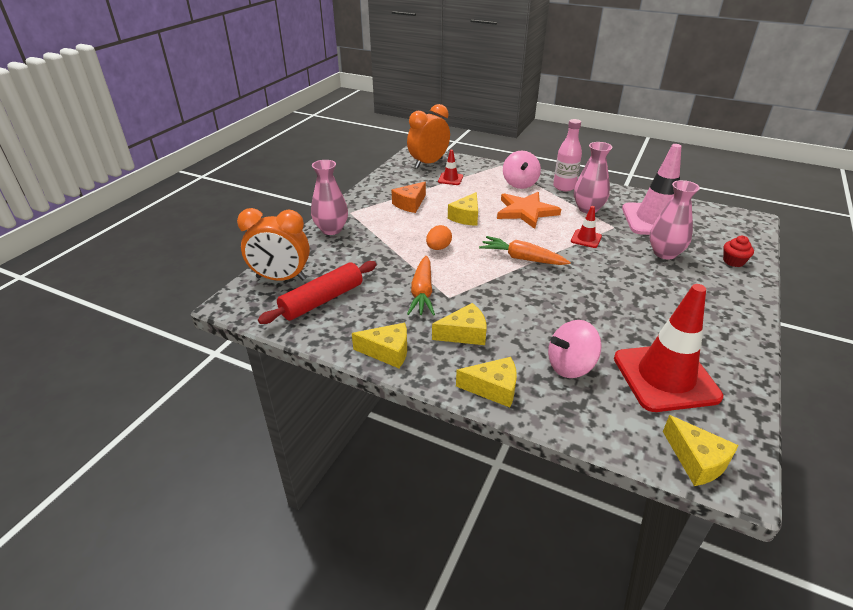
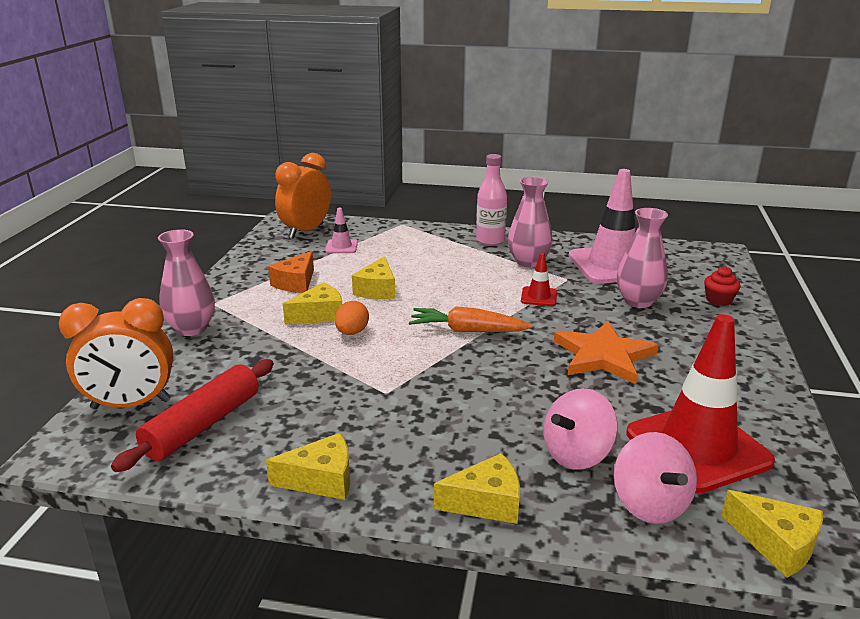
camera: 15 degrees left, 10 degrees down
orange carrot [407,256,435,316] -> none
yellow cheese [432,303,486,345] -> yellow cheese moved to [283,282,342,324]
red traffic cone [438,150,463,185] -> pink traffic cone [325,207,358,253]
orange star [497,192,561,229] -> orange star moved to [554,321,659,384]
pink spinning top [503,151,541,189] -> pink spinning top moved to [614,432,697,524]

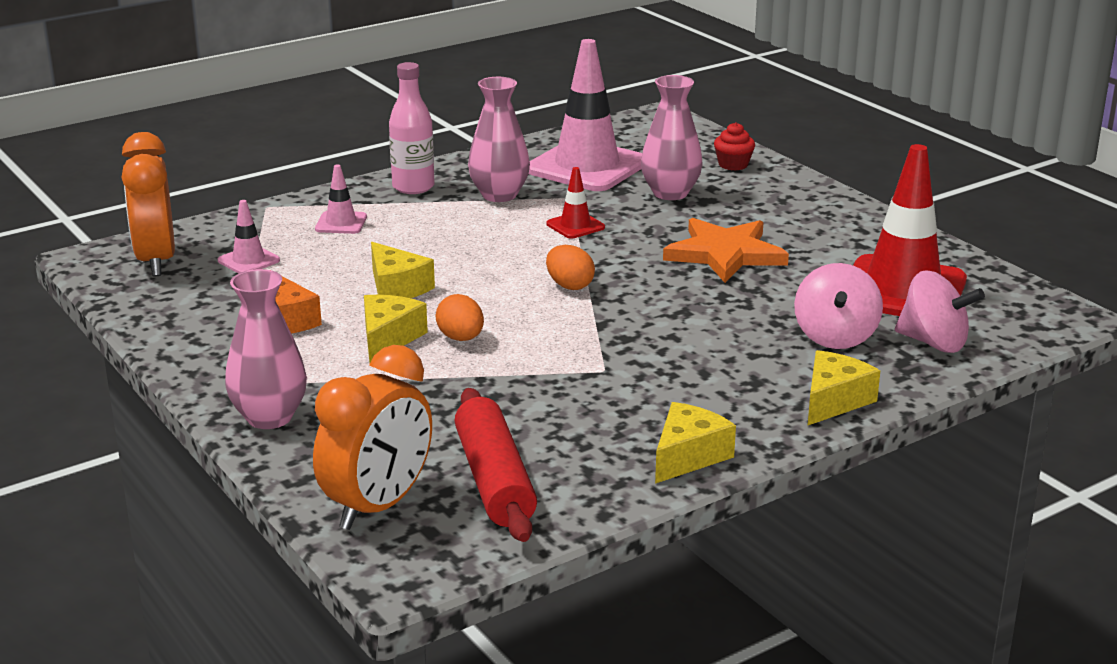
camera: 45 degrees left, 0 degrees up
orange carrot [409,306,533,332] -> orange egg [546,245,595,290]
yellow cheese [721,490,823,578] -> none
none -> pink traffic cone [315,164,367,234]

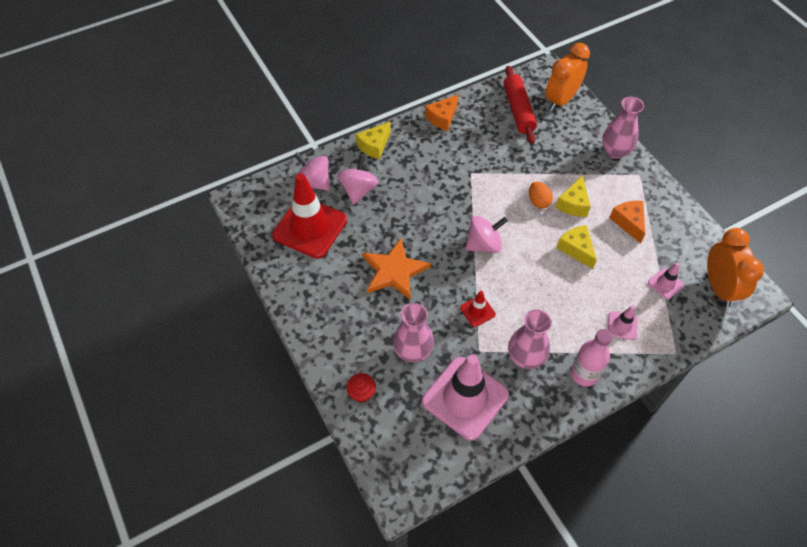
camera: 175 degrees left, 30 degrees up
orange egg [546,245,595,290] -> pink spinning top [465,216,508,253]
yellow cheese [655,402,736,484] -> orange cheese [425,94,459,131]

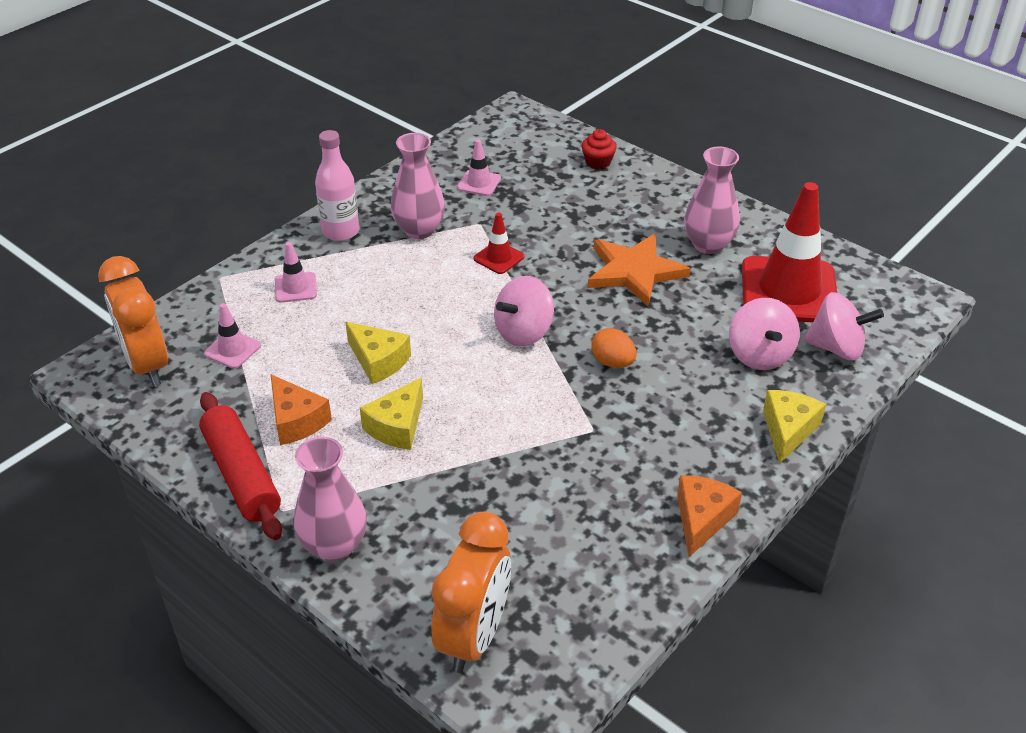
camera: 160 degrees right, 15 degrees down
pink vase [393,303,434,363] -> pink vase moved to [684,147,740,254]
pink traffic cone [422,354,509,441] -> pink traffic cone [457,139,501,196], size x0.44
red rolling pin [503,66,537,144] -> red rolling pin moved to [199,392,282,540]
orange egg [529,182,553,209] -> orange egg moved to [591,328,637,368]
yellow cheese [555,175,591,217] -> yellow cheese turned 150 degrees counterclockwise [360,377,423,450]

